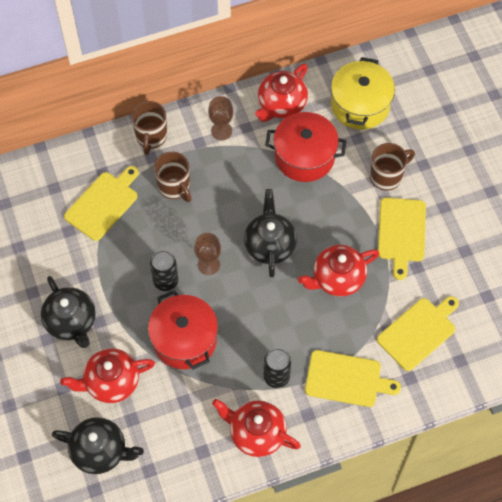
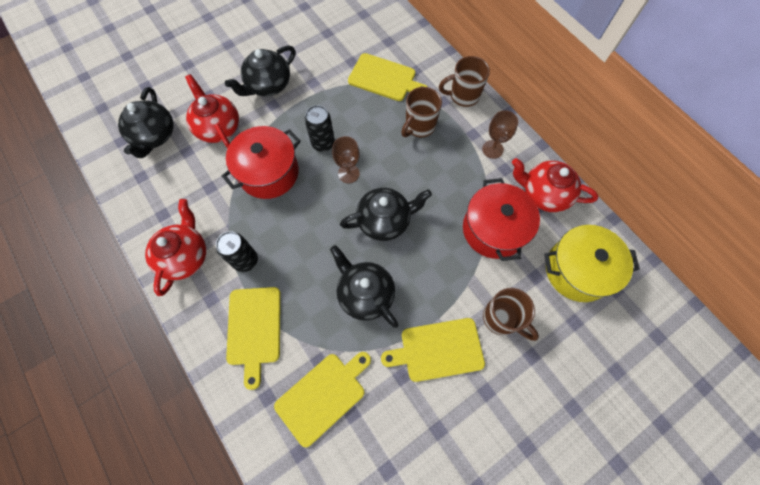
camera: 75 degrees right, 5 degrees up
red teapot [298,245,380,297] -> black teapot [330,245,398,328]
yellow cutting board [377,296,459,371] -> yellow cutting board turned 75 degrees counterclockwise [274,352,371,447]

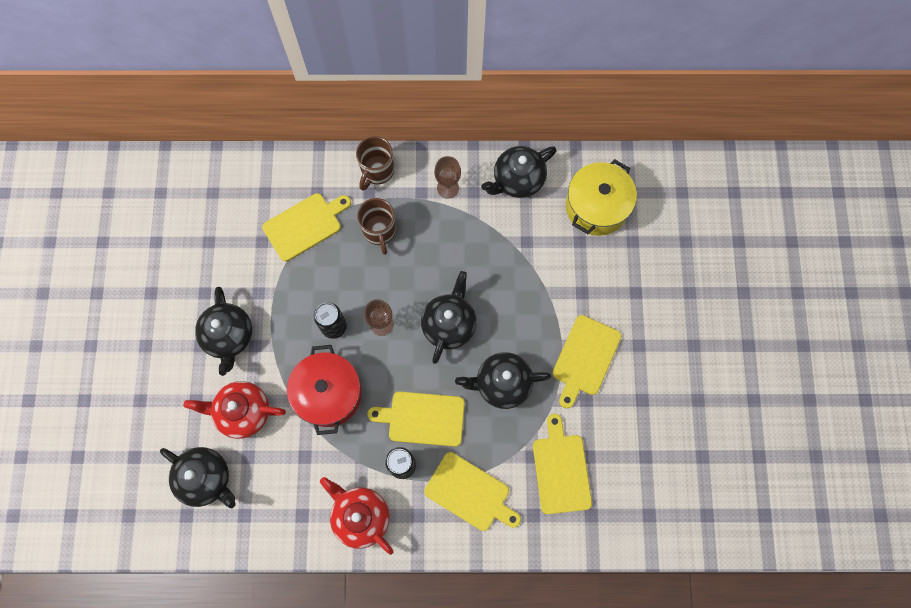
camera: 55 degrees left, 5 degrees up
red pot [463,178,540,261] -> none
brown mug [483,288,539,341] -> none
red teapot [512,158,599,212] -> black teapot [481,146,557,198]
none -> yellow cutting board [367,392,465,447]

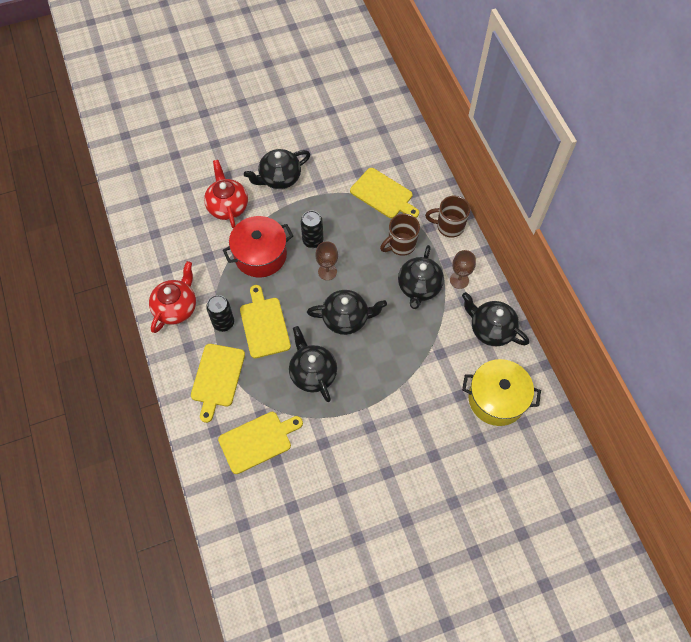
camera: 70 degrees right, 10 degrees down
black teapot [160,447,236,508] -> black teapot moved to [398,245,444,309]
yellow cutting board [552,315,621,408] -> none

